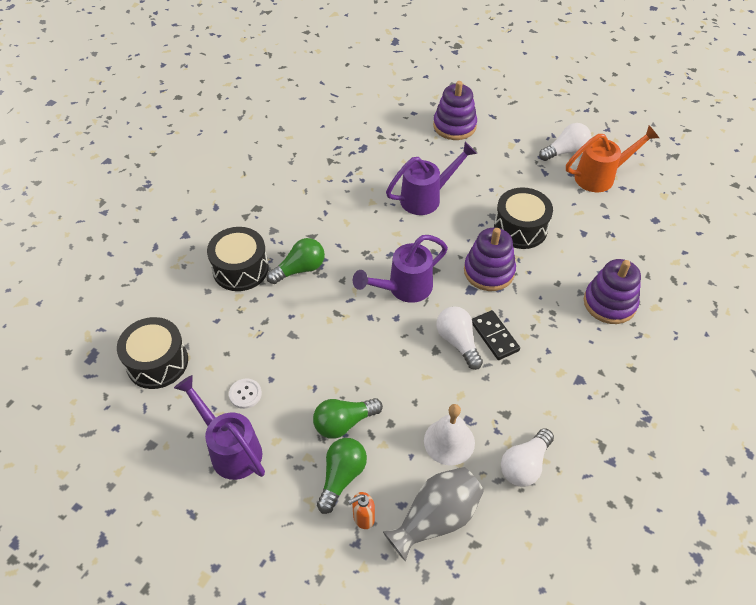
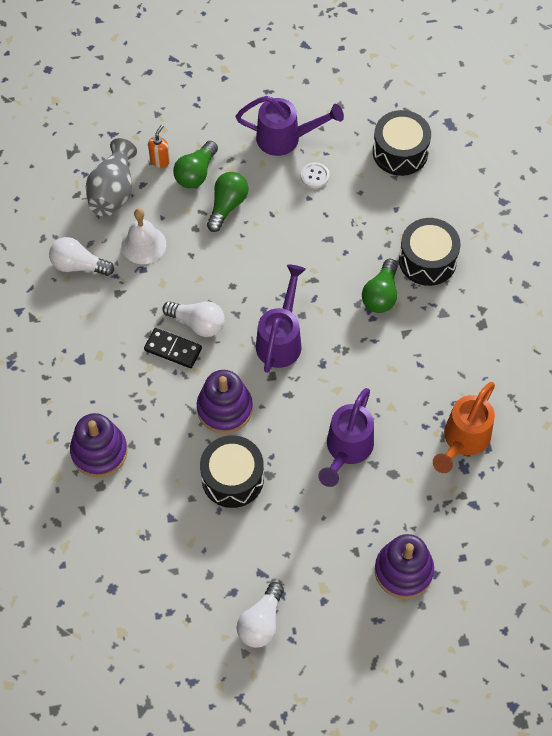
camera: 140 degrees right, 10 degrees up
green light bulb [317,438,367,514] -> green light bulb turned 45 degrees clockwise [173,141,218,188]
white light bulb [501,428,554,487] -> white light bulb turned 75 degrees counterclockwise [49,237,114,276]
orange watering can [566,125,659,192] -> orange watering can moved to [433,382,495,473]

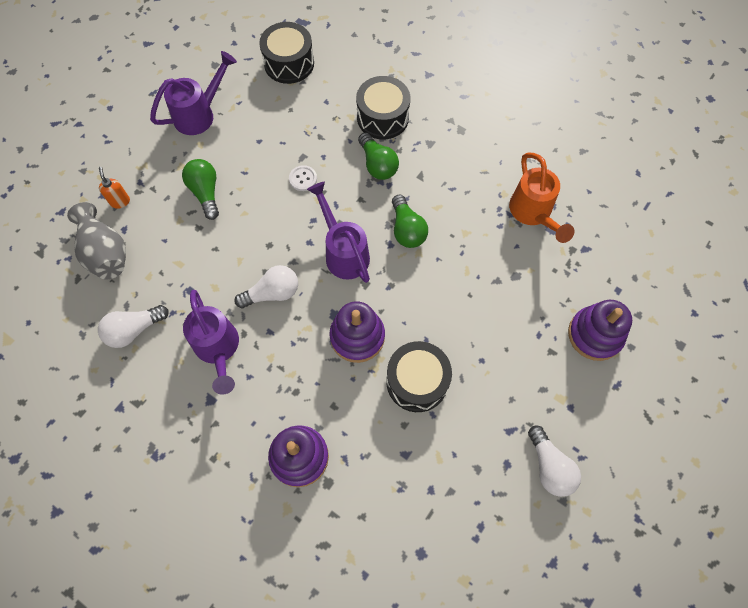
camera: 45 degrees left, 5 degrees up
white bell [121,208,166,264] -> none
black domino [144,328,202,368] -> none
green light bulb [173,141,218,188] -> green light bulb moved to [392,195,428,248]
white button [301,162,330,188] -> white button moved to [289,165,317,191]
purple watering can [318,388,374,487] -> purple watering can moved to [183,290,239,395]

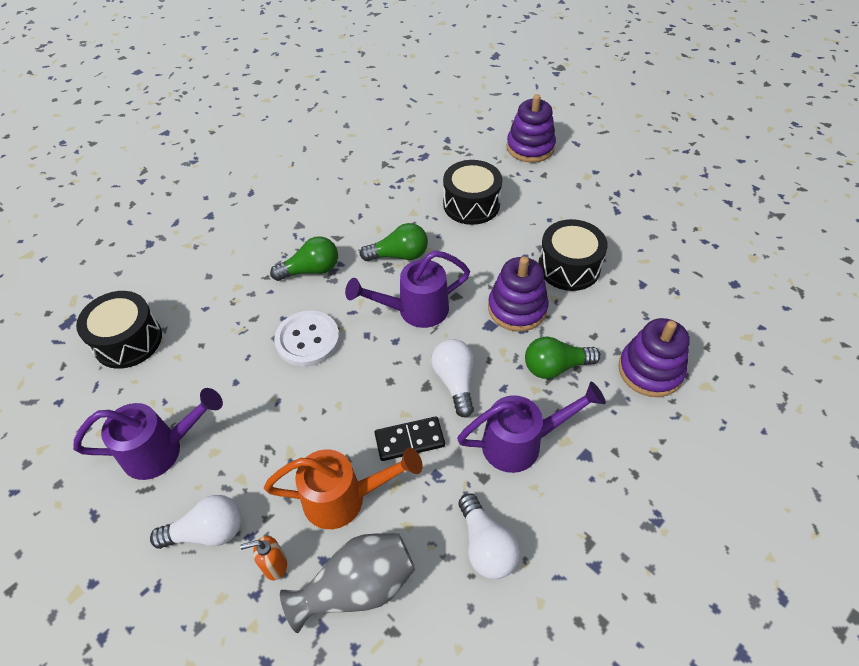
camera: 80 degrees left, 15 degrees down
purple watering can [150,51,237,135] -> purple watering can turned 105 degrees clockwise [73,388,223,480]
green light bulb [182,159,219,220] -> green light bulb moved to [525,336,601,379]
white button [289,165,317,191] -> white button [274,311,340,367], size x1.86
black drum [356,76,410,139] -> black drum moved to [443,160,502,225]
orange watering can [509,153,575,243] -> orange watering can moved to [264,447,422,529]
white light bulb [528,425,581,497] -> white light bulb moved to [150,495,242,549]
none -> black domino [375,416,445,461]

